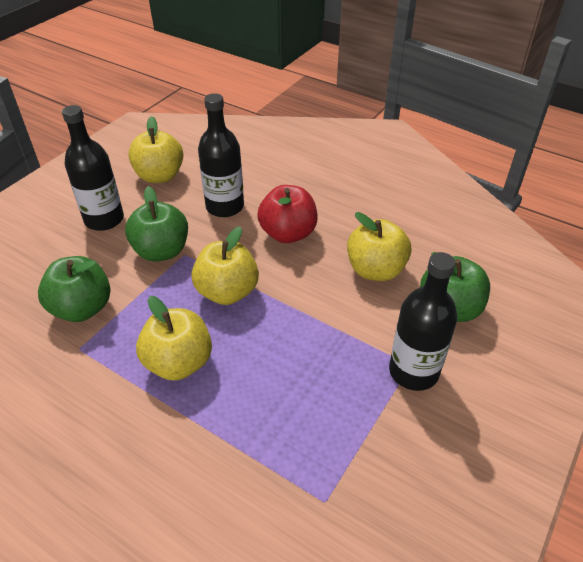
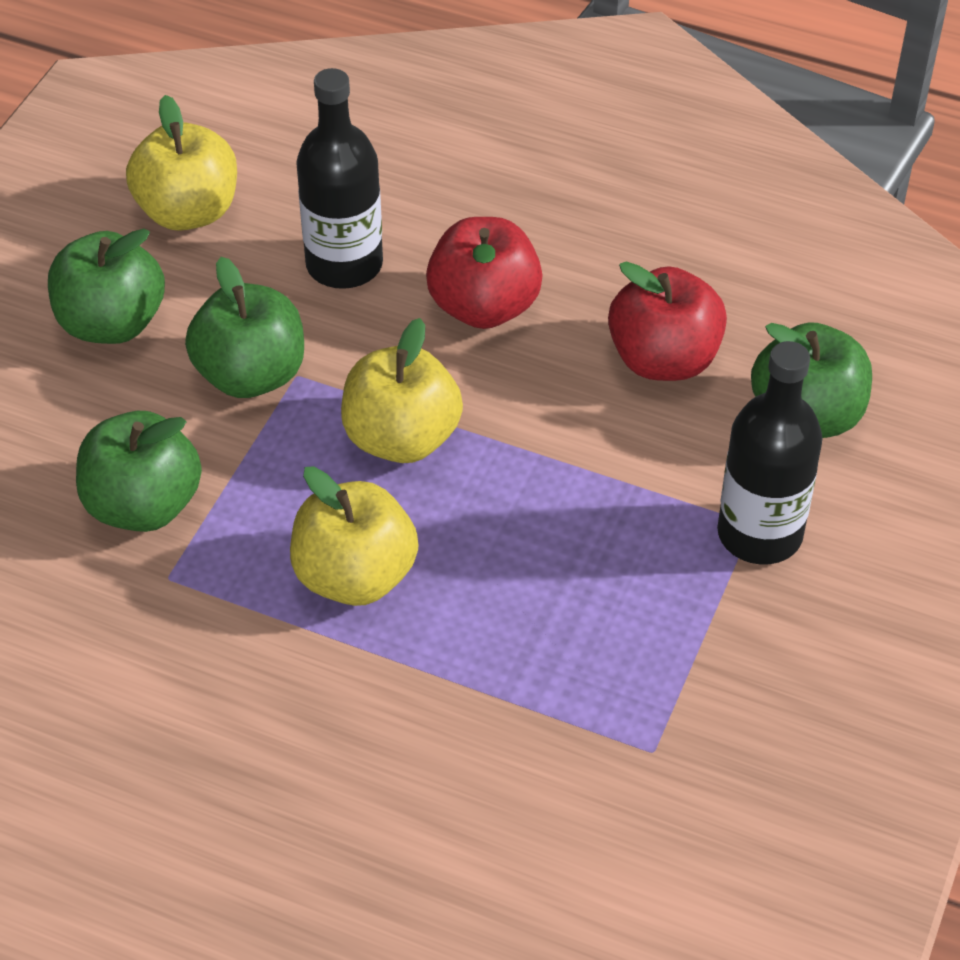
camera: 10 degrees left, 5 degrees up
black bottle [62,105,124,231] -> green apple [48,229,165,344]
yellow apple [347,212,411,281] -> red apple [608,262,727,381]

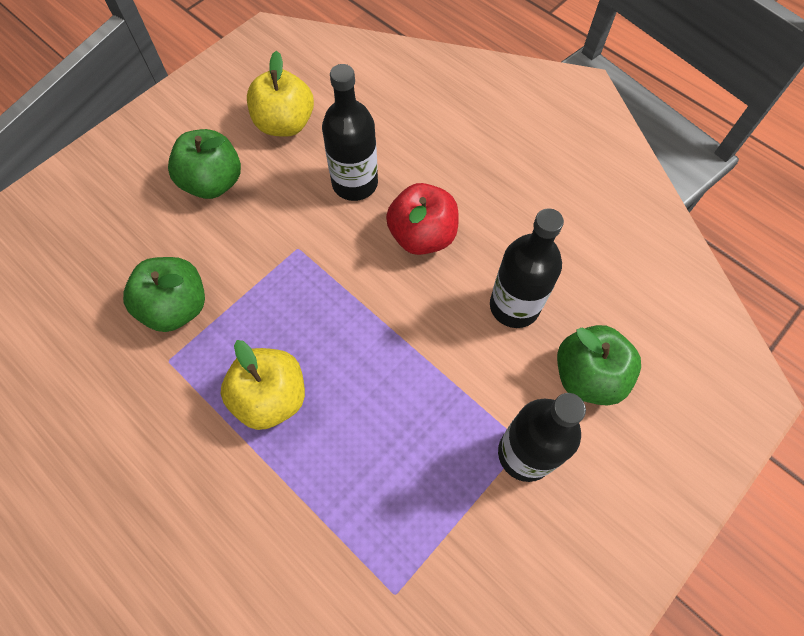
camera: 20 degrees right, 15 degrees up
green apple [185,257,304,398] -> none
yellow apple [341,318,463,463] -> none
red apple [608,262,727,381] -> black bottle [490,208,564,328]

